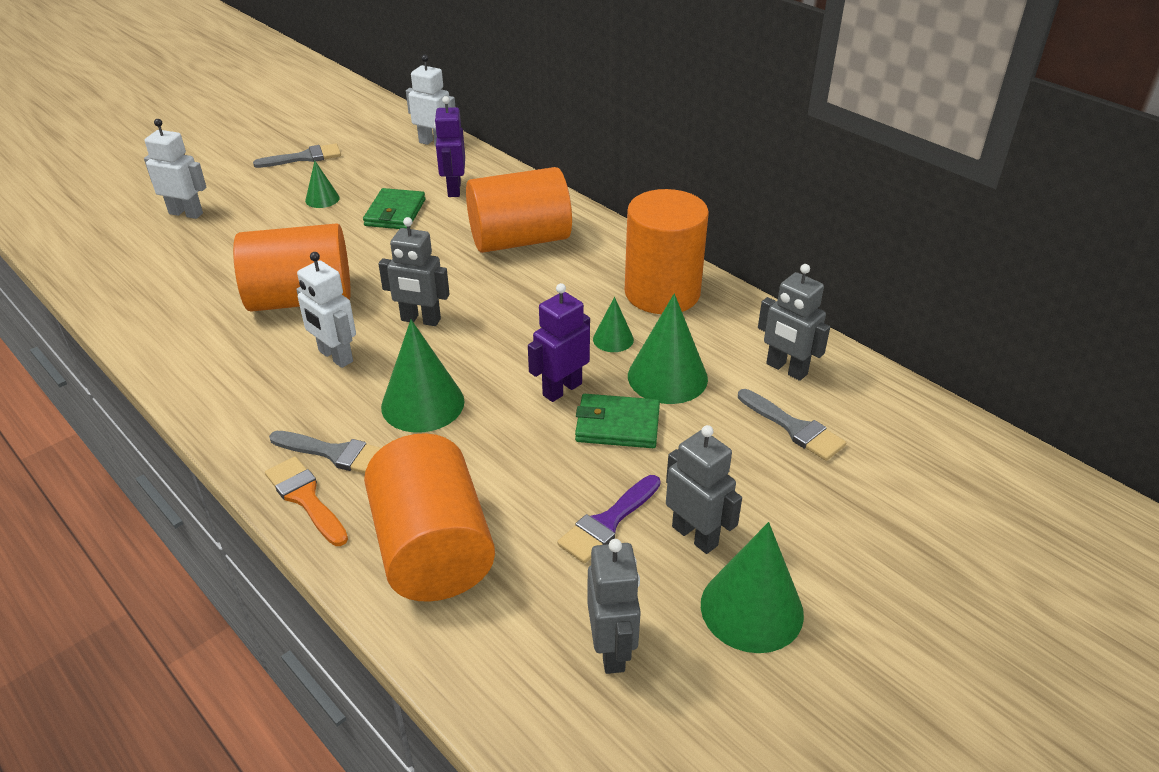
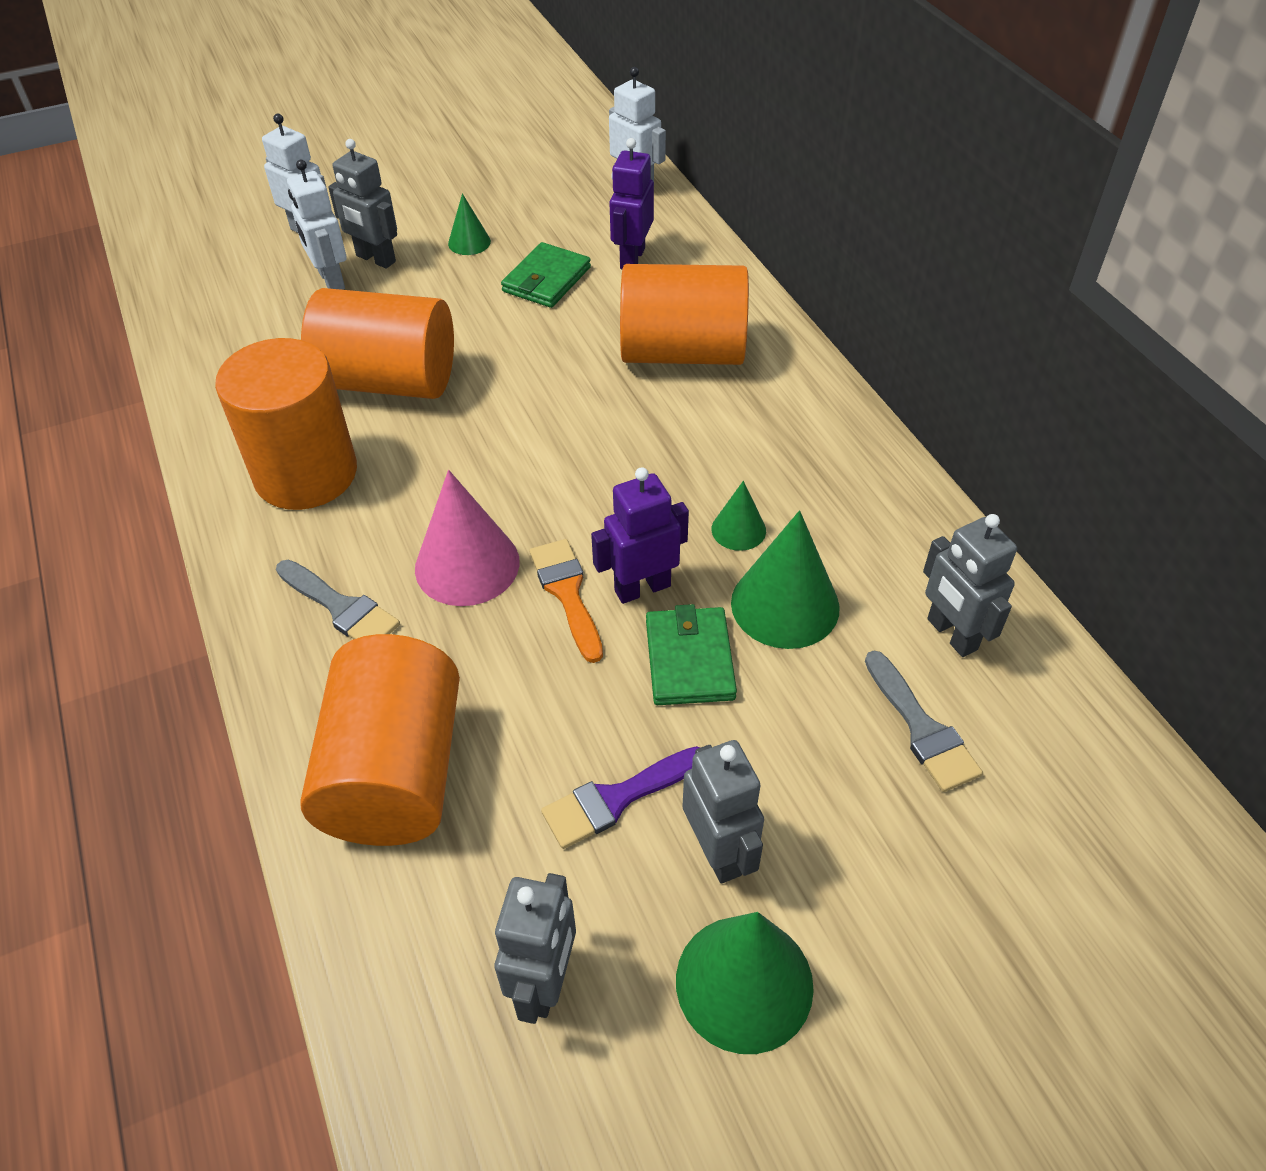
camera: 20 degrees right, 10 degrees up
grey brush [253,143,341,168] -> none
orange brush [265,457,348,546] -> orange brush moved to [530,539,603,663]
white robot [296,252,356,368] -> white robot moved to [287,160,347,290]
grey robot [379,217,450,326] -> grey robot moved to [328,139,397,269]
green cone [381,320,465,433] -> pink cone [415,470,520,606]
green wallet [575,394,660,448] -> green wallet turned 60 degrees clockwise [646,604,737,705]
orange cylinder [625,189,709,314] -> orange cylinder moved to [215,338,357,510]

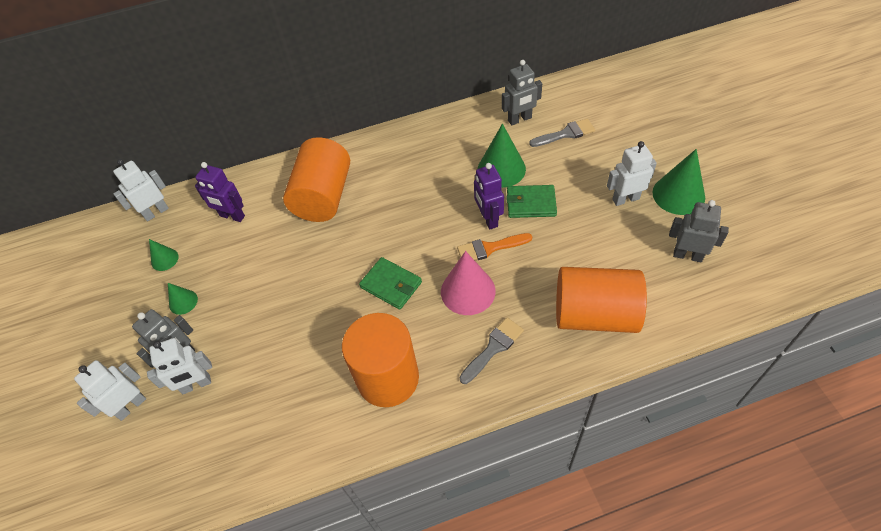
camera: 80 degrees left, 5 degrees up
orange cylinder [301,288,454,399] -> none
green wallet [501,242,591,308] -> green wallet moved to [359,257,422,310]
purple brush [541,746,700,849] -> none
grey robot [683,740,764,884] -> white robot [607,141,657,206]
green cone [712,481,766,551] -> green cone moved to [149,239,179,271]

